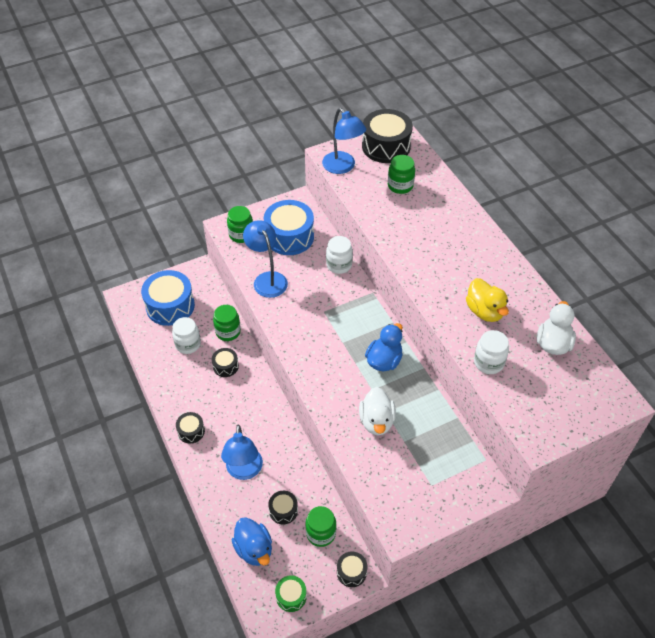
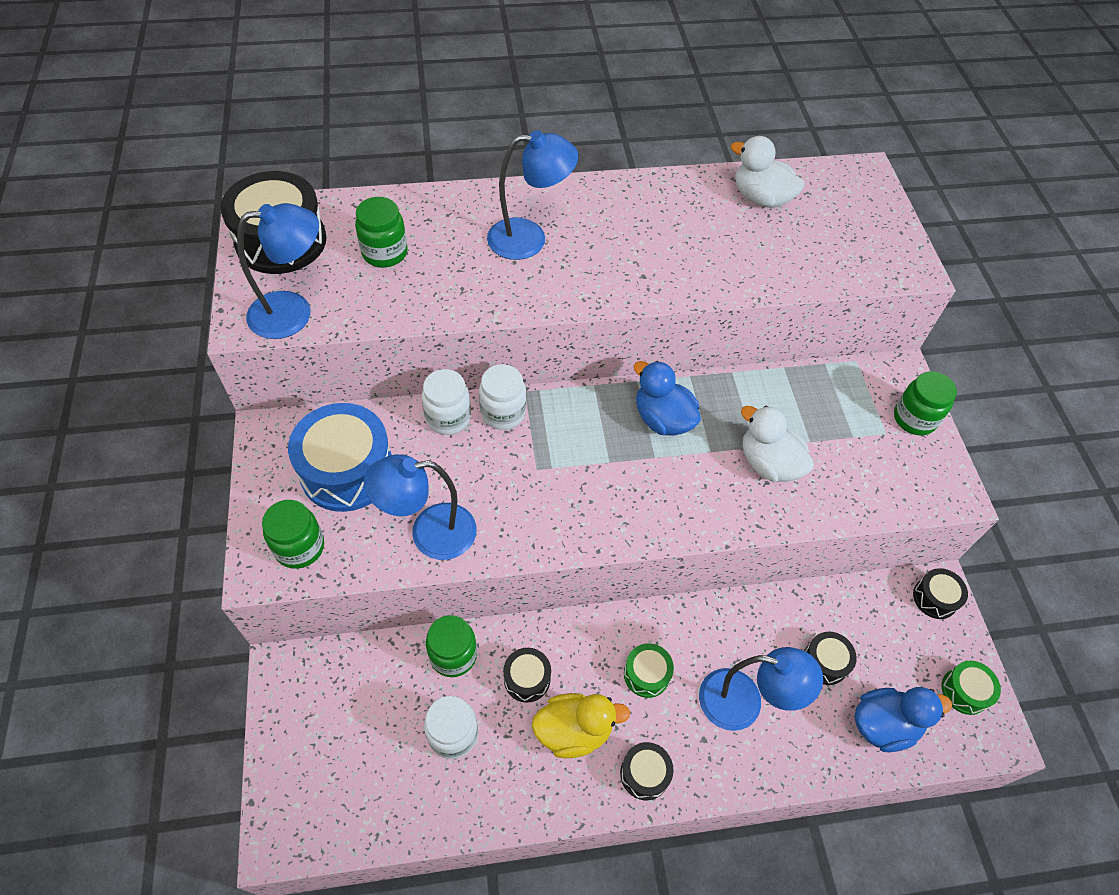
camera: 75 degrees left, 5 degrees up
blue drum [141,270,195,326] -> none
green jar [305,506,336,547] -> green jar moved to [894,371,957,436]
white duck [359,387,396,435] -> white duck turned 150 degrees counterclockwise [741,406,814,482]
yellow duck [466,278,509,322] -> yellow duck moved to [532,693,630,758]
white jar [474,330,509,374] -> white jar moved to [479,364,526,430]
none -> blue lamp [487,130,578,260]
none -> green drum [624,643,674,698]

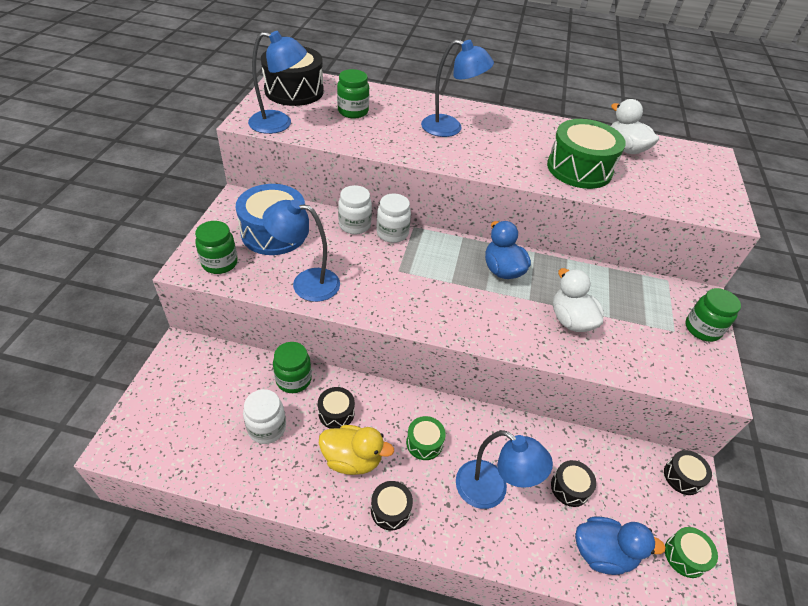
camera: 20 degrees right, 10 degrees down
none -> green drum [547,119,626,189]

